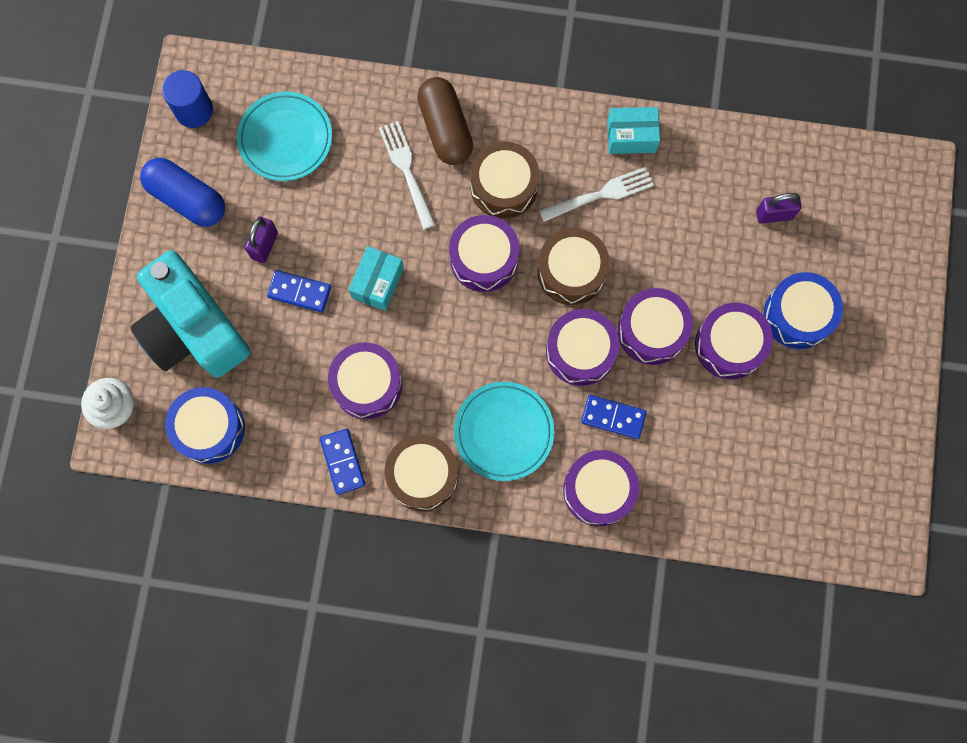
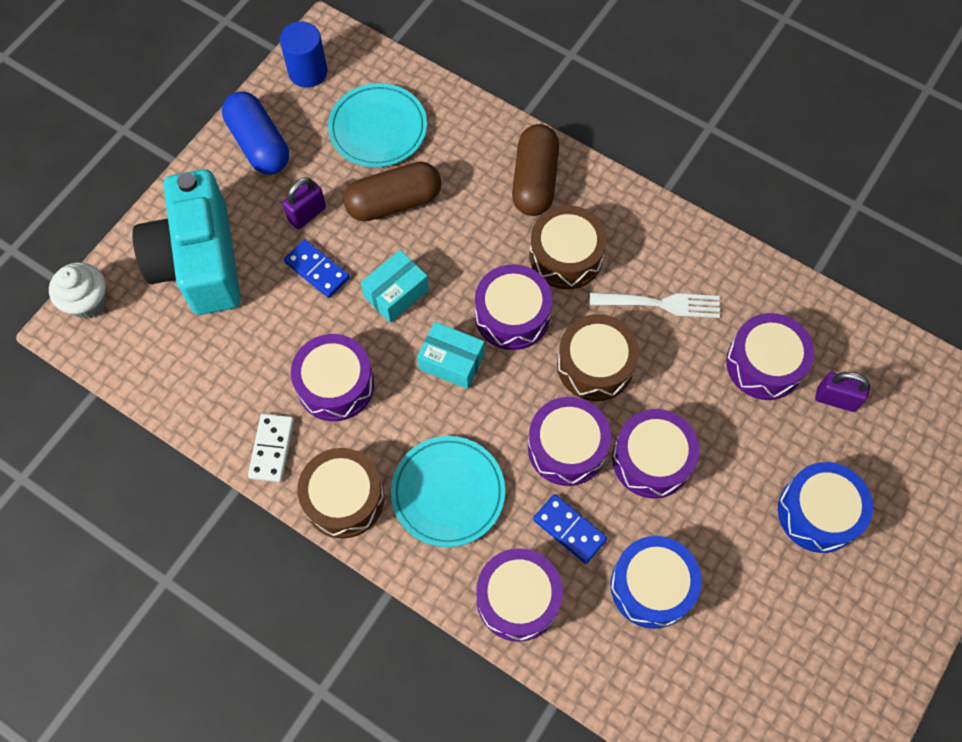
camera: 25 degrees right, 10 degrees down
blue drum [165,387,245,464] -> blue drum moved to [610,536,702,629]
blue domino [320,429,365,495] -> white domino [248,414,294,482]
white fork [379,121,436,229] -> none
turquoise box [607,107,660,154] -> turquoise box moved to [417,322,485,389]
purple drum [695,303,773,380] -> purple drum moved to [726,313,814,400]
none -> brown capsule [343,161,441,221]

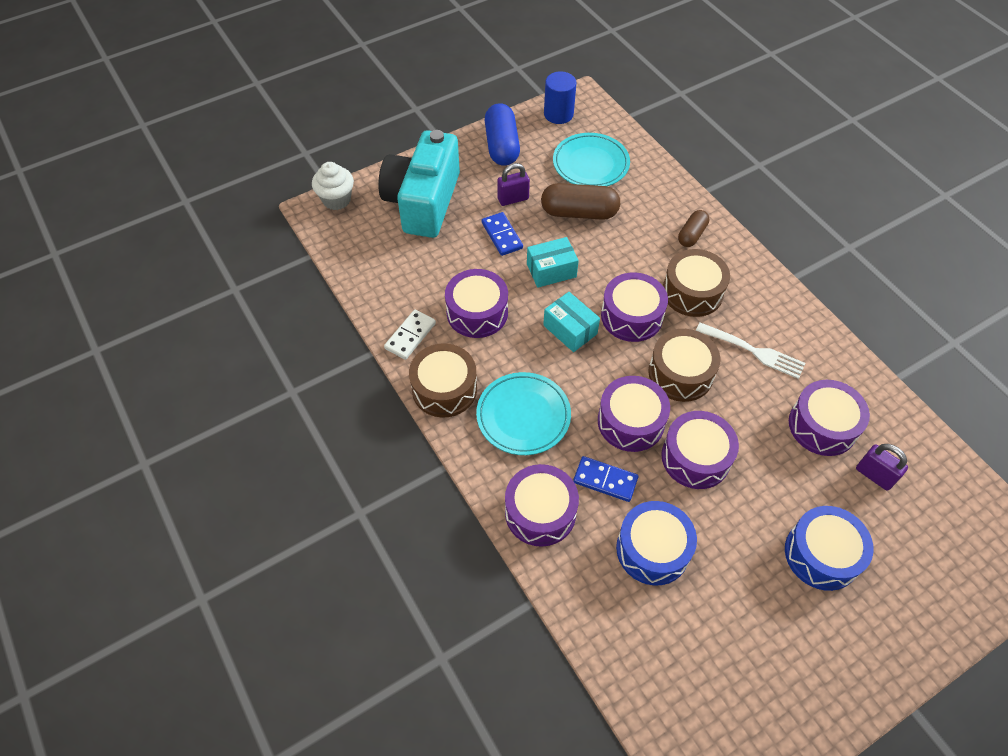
camera: 25 degrees right, 10 degrees down
brown capsule [512,124,559,216] -> brown capsule [678,210,709,247], size x0.58
blue domino [533,494,607,564] -> blue domino turned 45 degrees counterclockwise [573,456,638,502]

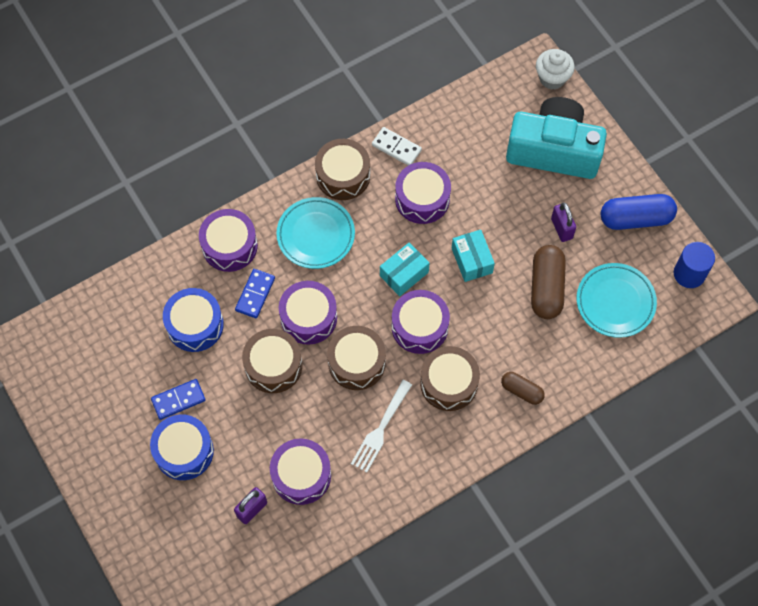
camera: 90 degrees right, 10 degrees up
blue domino [482,212,523,256] -> blue domino moved to [151,379,206,420]
purple drum [661,411,739,489] -> brown drum [242,329,302,393]

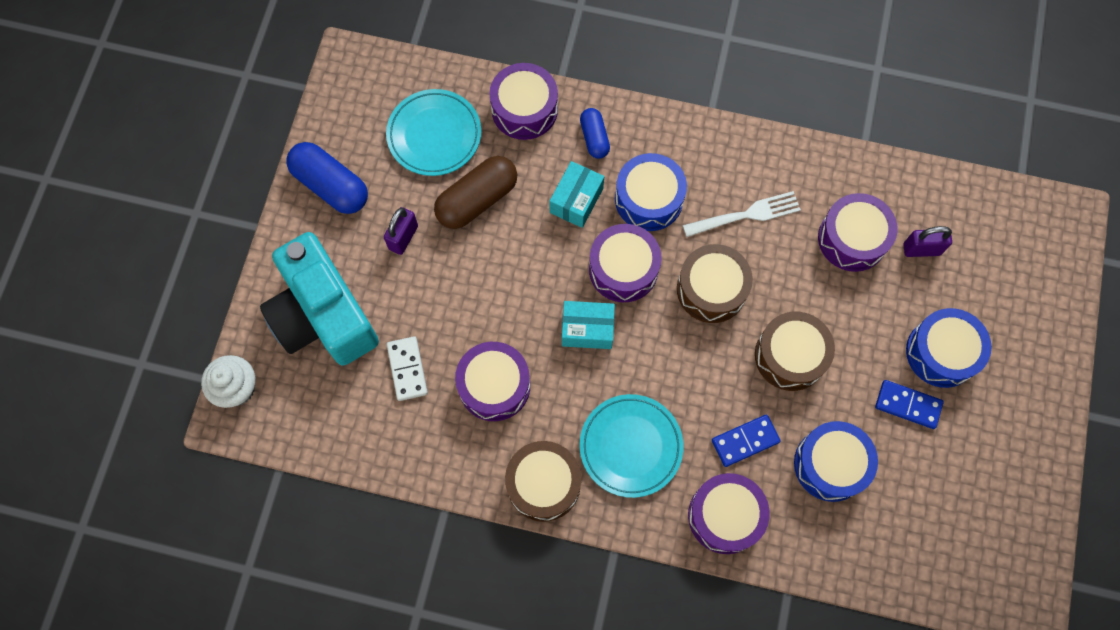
camera: 135 degrees left, 5 degrees up
purple drum [279,281,337,345] -> purple drum moved to [489,63,558,140]
white domino [372,127,422,166] -> white domino moved to [387,336,428,401]
brown drum [420,346,480,411] -> blue drum [615,153,687,231]
turquoise box [452,230,495,282] -> turquoise box moved to [549,161,604,228]
brown capsule [501,372,545,405] -> blue capsule [580,108,610,159]
blue cylinder [674,242,715,288] -> none

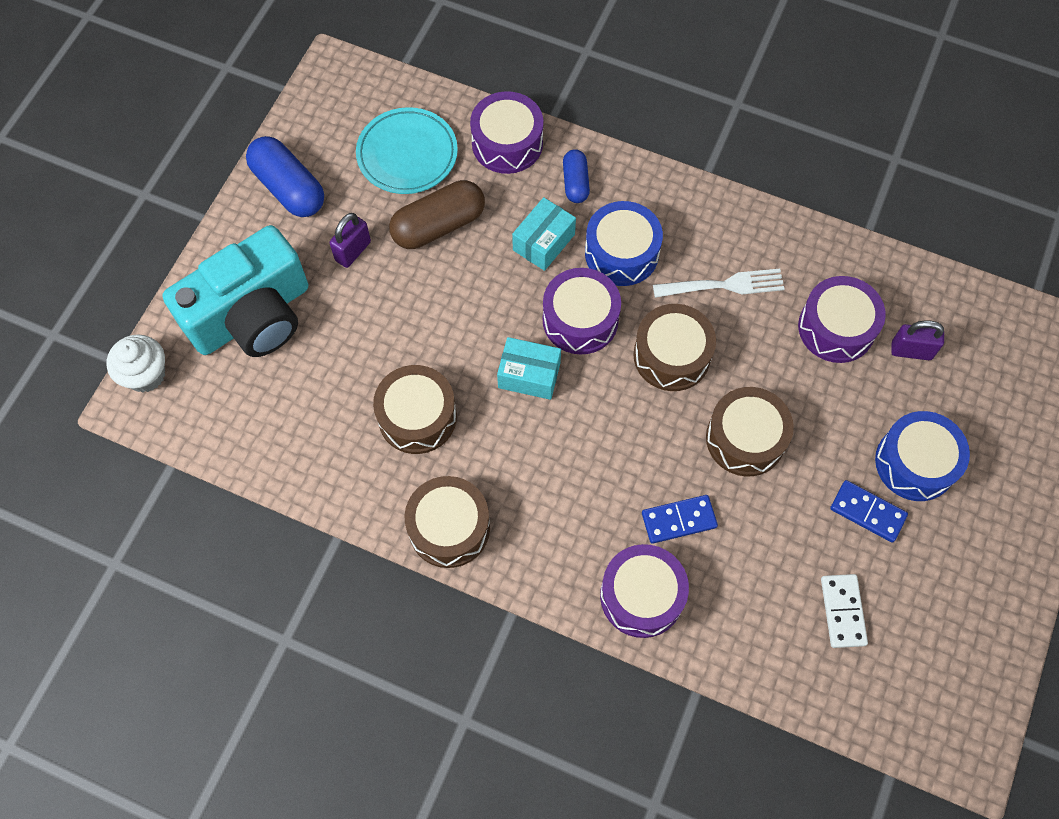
camera: 10 degrees right, 5 degrees down
turquoise camera [260,232,379,366] -> turquoise camera turned 105 degrees counterclockwise [162,225,308,357]
white domino [387,336,428,401] -> white domino moved to [821,574,868,648]
purple drum [455,342,530,421] -> brown drum [373,365,457,454]
turquoise plate [579,394,684,498] -> none
blue drum [794,421,878,502] -> none

